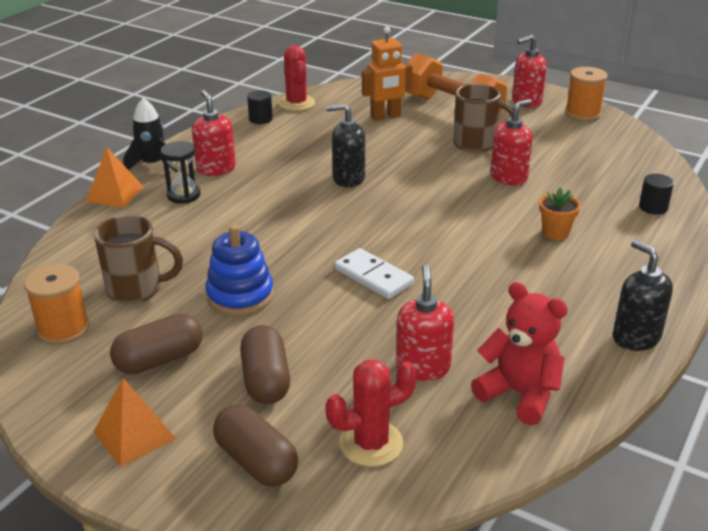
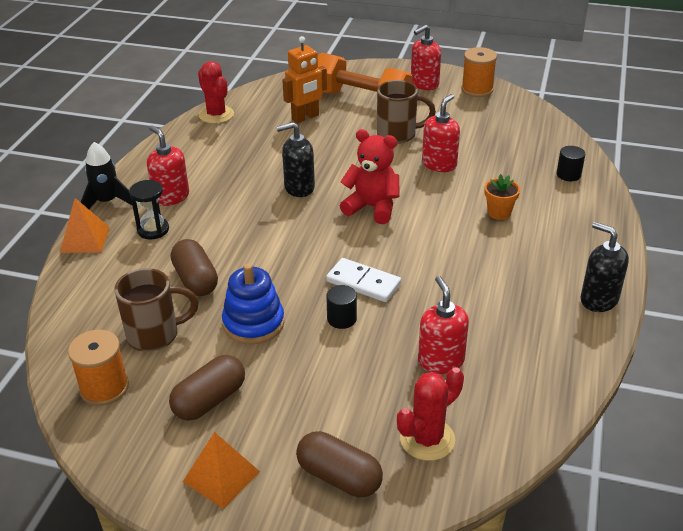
camera: 15 degrees left, 5 degrees up
brown capsule [240,325,290,404] -> brown capsule moved to [171,239,218,296]
black cylinder [247,90,273,124] -> black cylinder moved to [326,285,357,329]
red teddy bear [471,282,568,425] -> red teddy bear moved to [340,129,400,224]

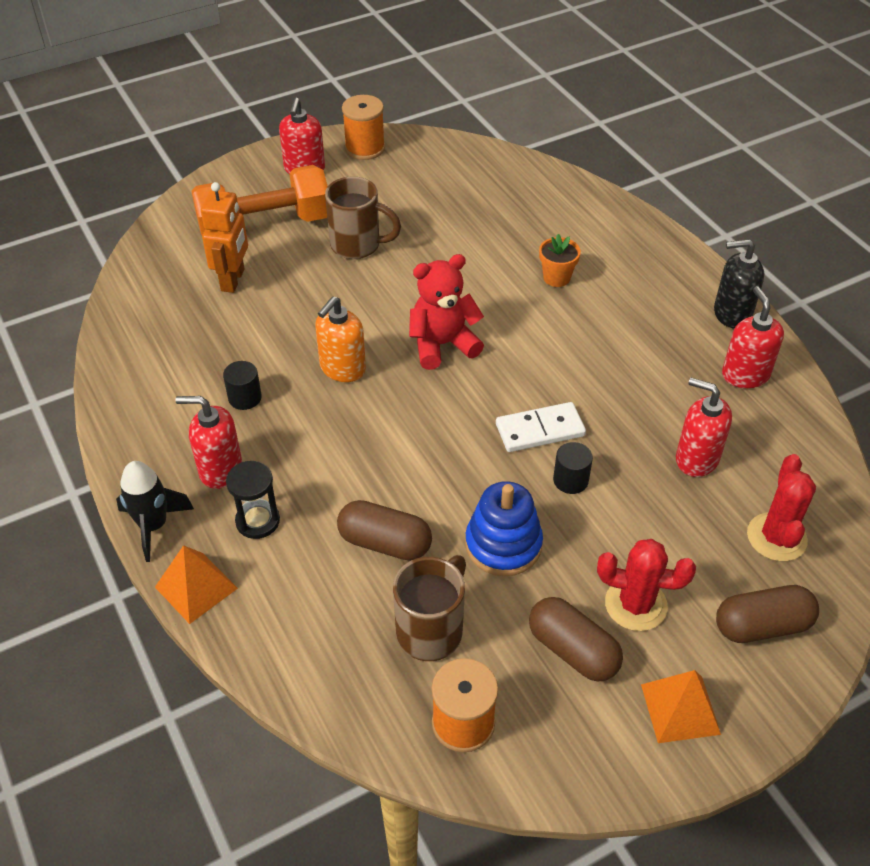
camera: 45 degrees left, 10 degrees up
brown capsule [169,355,245,421] -> brown capsule turned 45 degrees counterclockwise [529,597,623,682]
red cactus [198,61,234,124] -> red cactus moved to [597,539,696,631]
black soap dispenser [276,122,315,197] -> orange soap dispenser [315,296,366,382]
brown mug [377,80,436,144] -> brown mug turned 60 degrees clockwise [325,176,401,259]
red soap dispenser [422,94,460,172] -> red soap dispenser moved to [722,286,784,388]
black cylinder [556,146,585,181] -> black cylinder moved to [223,361,262,410]

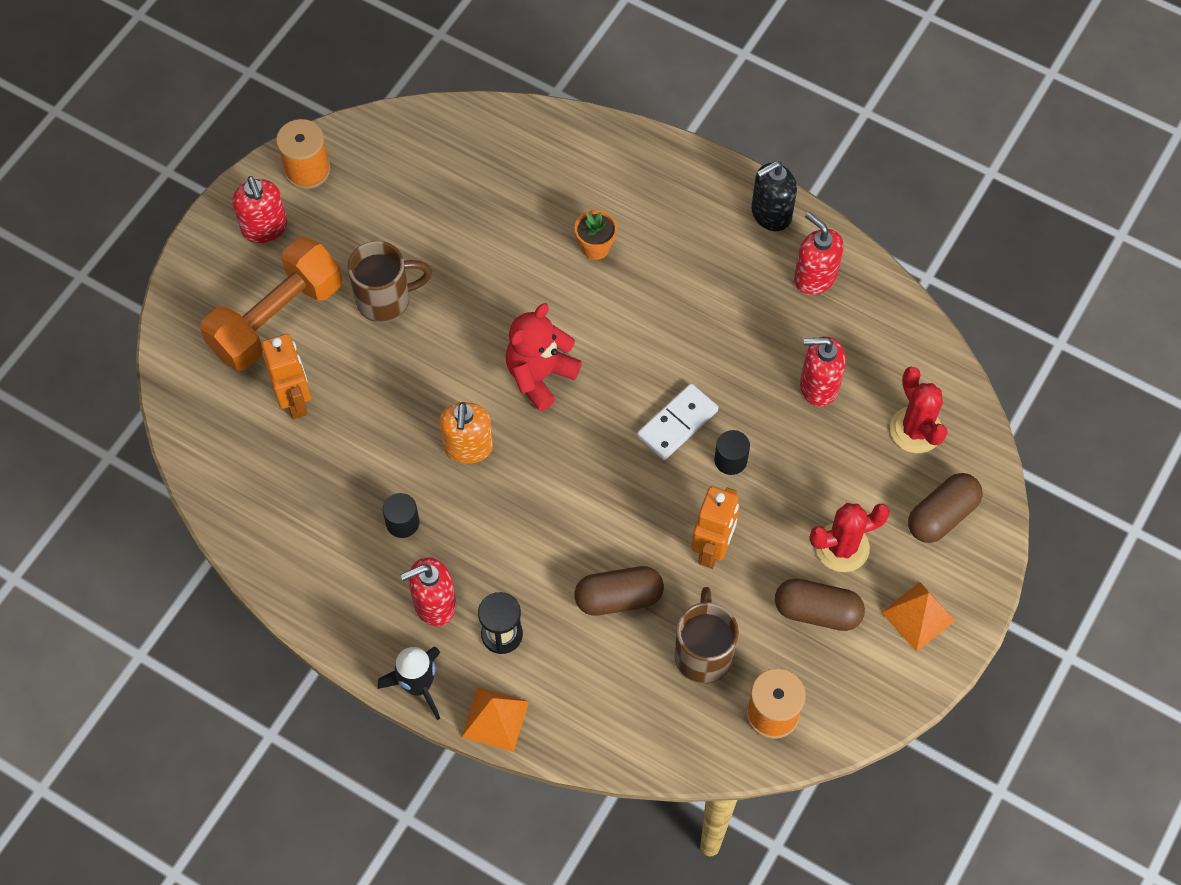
camera: 30 degrees left, 15 degrees up
blue stacking toy [465,481,543,576] -> orange robot [691,486,740,569]

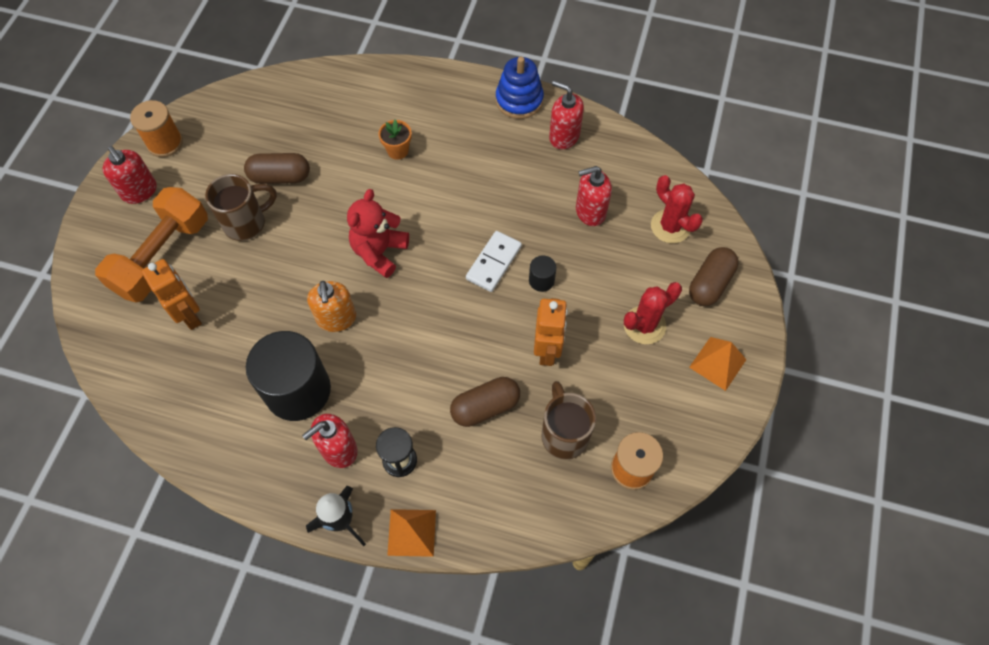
camera: 15 degrees left, 0 degrees up
black cylinder [382,493,420,538] -> black cylinder [246,331,331,421], size x2.40
black soap dispenser [751,161,797,231] -> blue stacking toy [496,57,544,119]
brown capsule [775,578,865,631] -> brown capsule moved to [244,153,310,184]

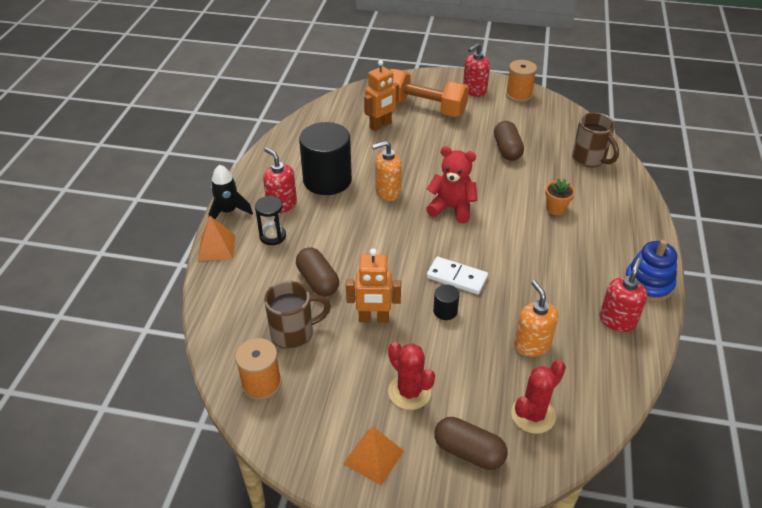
camera: 85 degrees right, 20 degrees down
brown mug [205,174,277,241] -> brown mug moved to [572,113,619,168]
red soap dispenser [576,166,612,226] -> orange soap dispenser [514,281,558,357]

